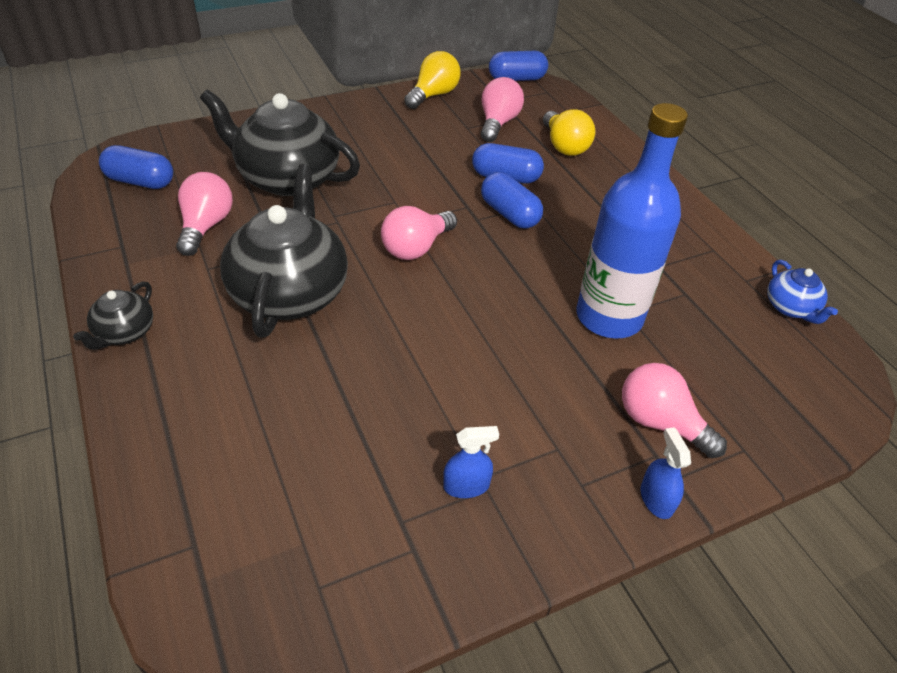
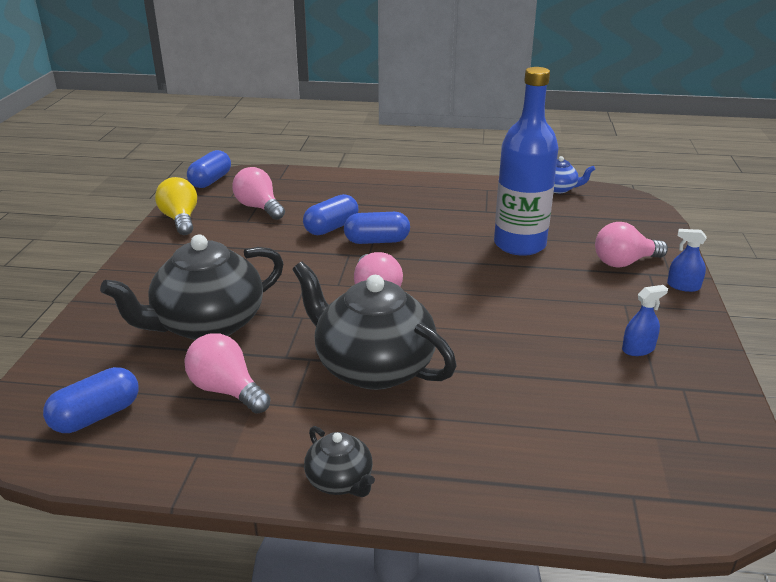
camera: 55 degrees left, 15 degrees down
blue spray bottle [443,426,499,498] -> blue spray bottle turned 45 degrees clockwise [622,285,668,356]
yellow light bulb [543,109,595,156] -> none

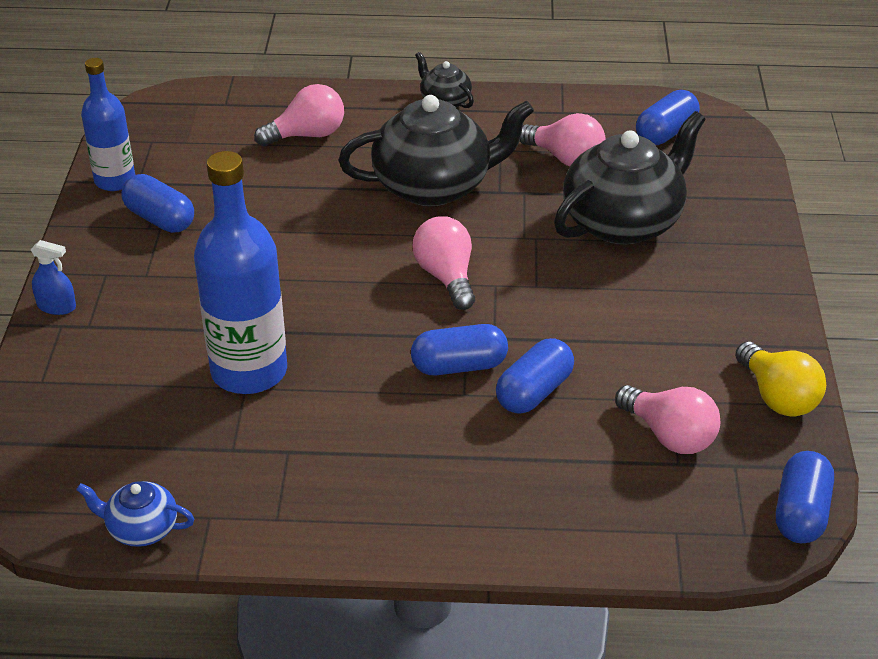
camera: 175 degrees right, 10 degrees up
black teapot [292,262,457,390] -> black teapot turned 45 degrees counterclockwise [338,95,534,206]
pink light bulb [595,222,668,268] -> pink light bulb moved to [254,84,344,146]
blue spray bottle [622,285,668,356] -> blue capsule [121,174,194,233]
none -> blue bottle [81,58,135,191]

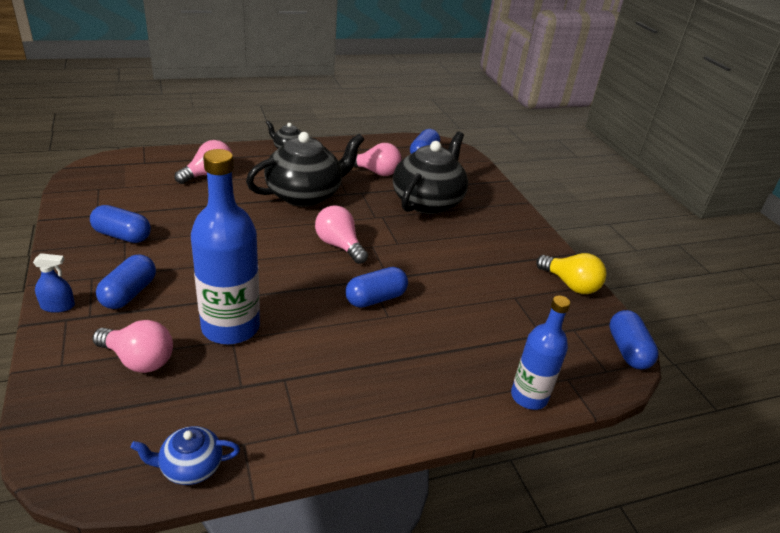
camera: 25 degrees left, 5 degrees down
blue bottle [81,58,135,191] -> blue bottle moved to [511,295,571,410]
blue capsule [496,338,574,414] -> blue capsule moved to [96,254,156,309]
pink light bulb [615,385,720,454] -> pink light bulb moved to [93,320,173,373]

